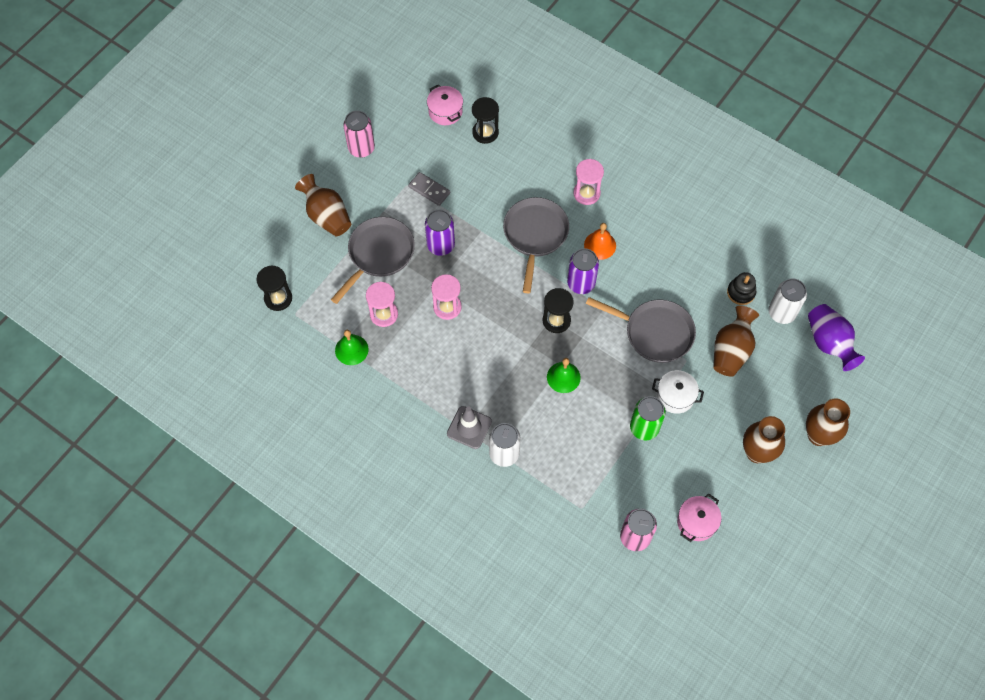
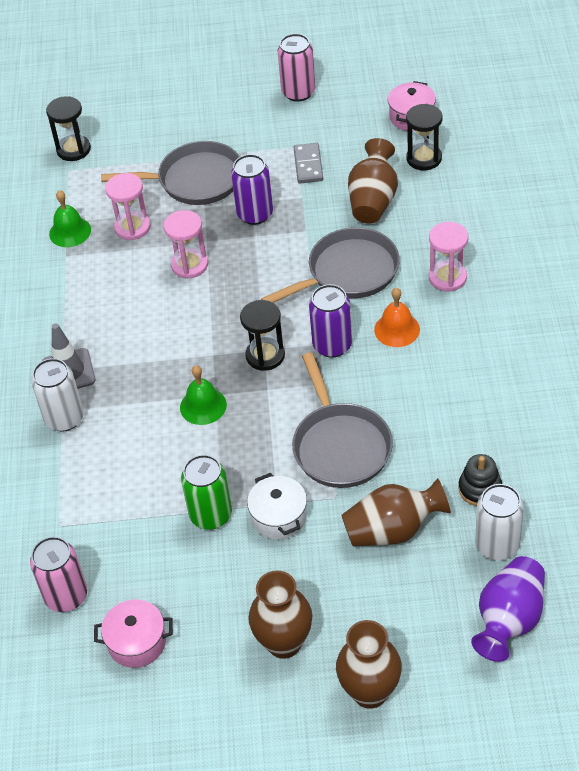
camera: 55 degrees right, 15 degrees down
brown vase [295,174,351,236] -> brown vase moved to [348,138,398,224]

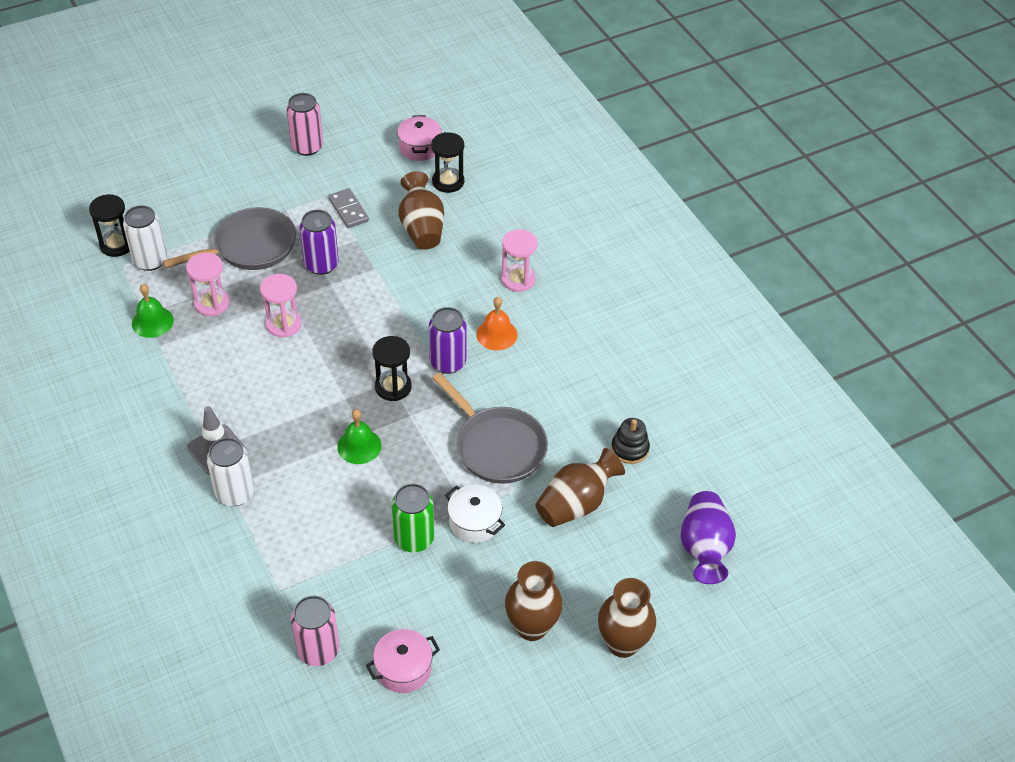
camera: 30 degrees left, 0 degrees up
grey pan [261,227,400,303] -> none
white can [475,484,524,561] -> white can moved to [123,205,167,271]

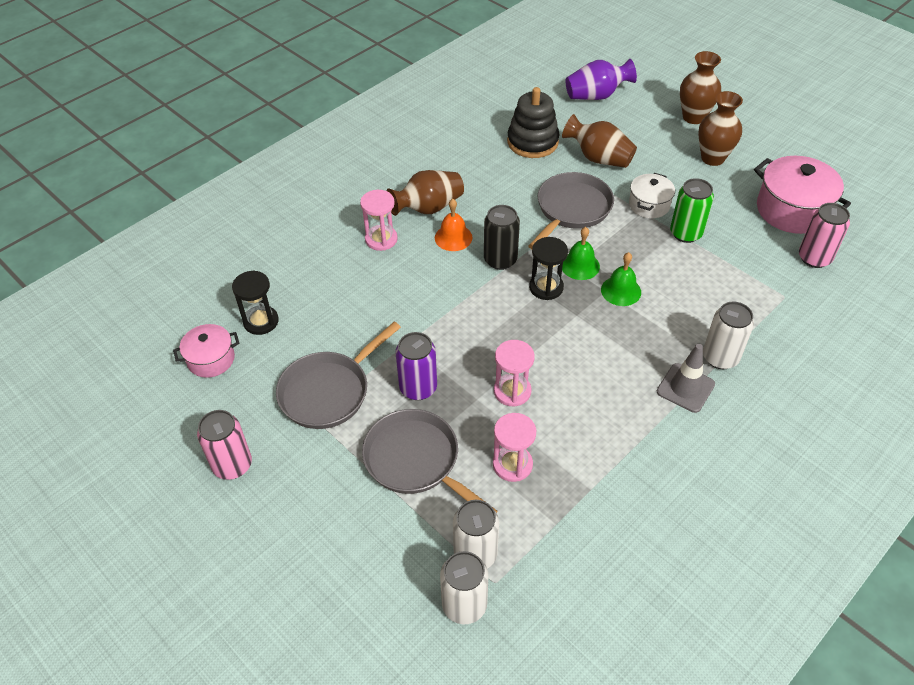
camera: 105 degrees left, 0 degrees up
black hourglass [89,194,130,257] -> white can [440,551,488,624]
green bell [132,284,174,338] -> green bell moved to [562,227,600,280]
grey domino [328,188,369,228] -> grey pan [276,322,401,429]
pink pot [366,629,440,693] -> pink pot [754,156,851,234], size x1.72
brown vase [398,171,444,249] -> brown vase moved to [386,170,464,216]
purple can [429,307,466,374] -> black can [484,205,520,270]
black stacking toy [611,418,650,464] -> black stacking toy [507,87,559,158], size x1.73

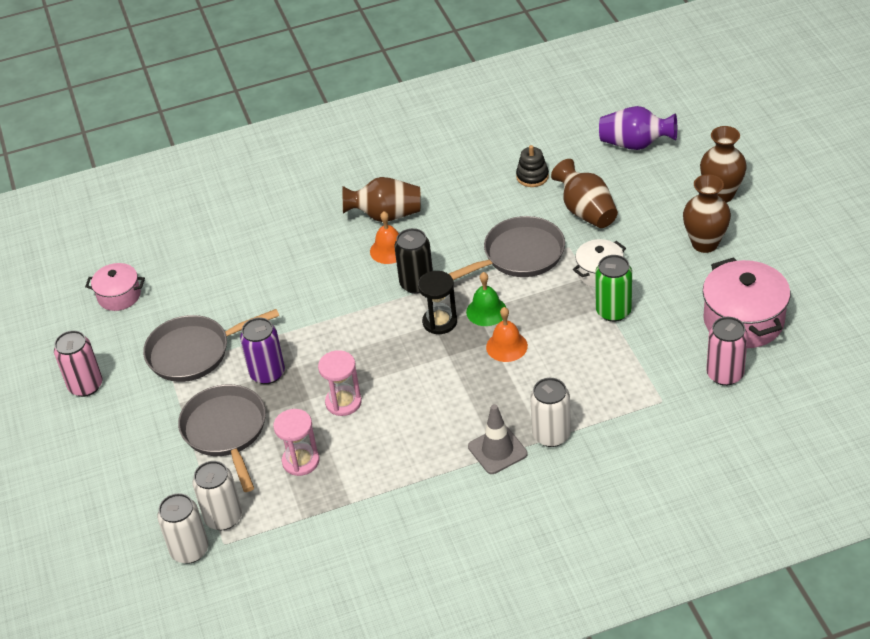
camera: 30 degrees right, 5 degrees down
black hourglass [232,270,279,335] -> none
pink hourglass [360,190,398,251] -> none
black stacking toy [507,87,559,158] -> black stacking toy [516,145,549,187], size x0.58
green bell [601,252,641,306] -> orange bell [486,307,528,362]

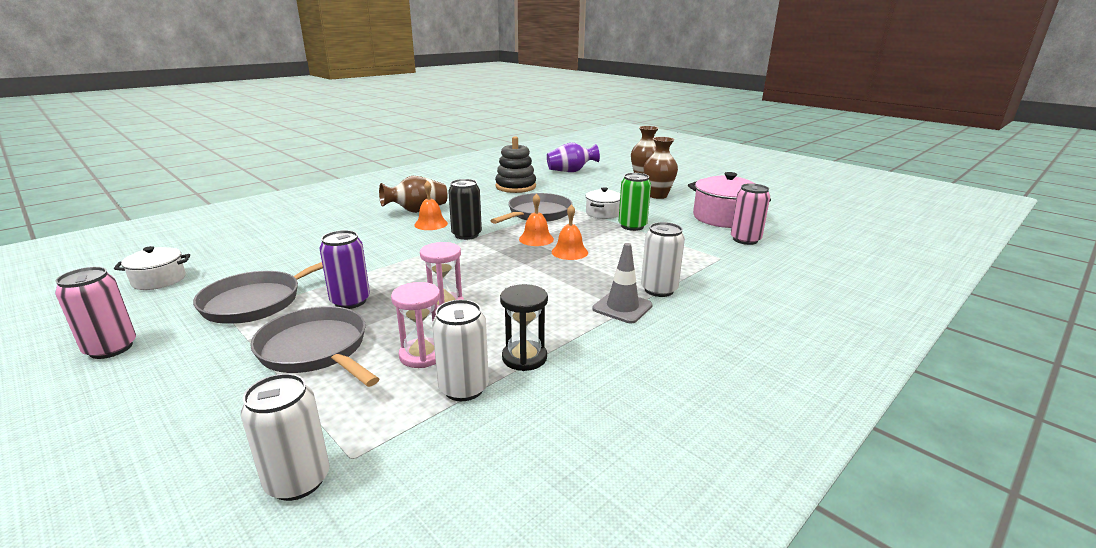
camera: 30 degrees left, 20 degrees down
pink pot [85,263,145,311] -> white pot [114,246,190,290]
white can [193,461,242,530] -> white can moved to [432,300,489,401]
black hourglass [418,271,457,334] -> black hourglass moved to [500,284,548,371]
green bell [466,272,507,326] -> orange bell [519,193,554,246]
black stacking toy [516,145,549,187] -> black stacking toy [495,136,536,193], size x1.73
brown vase [551,159,618,228] -> none

